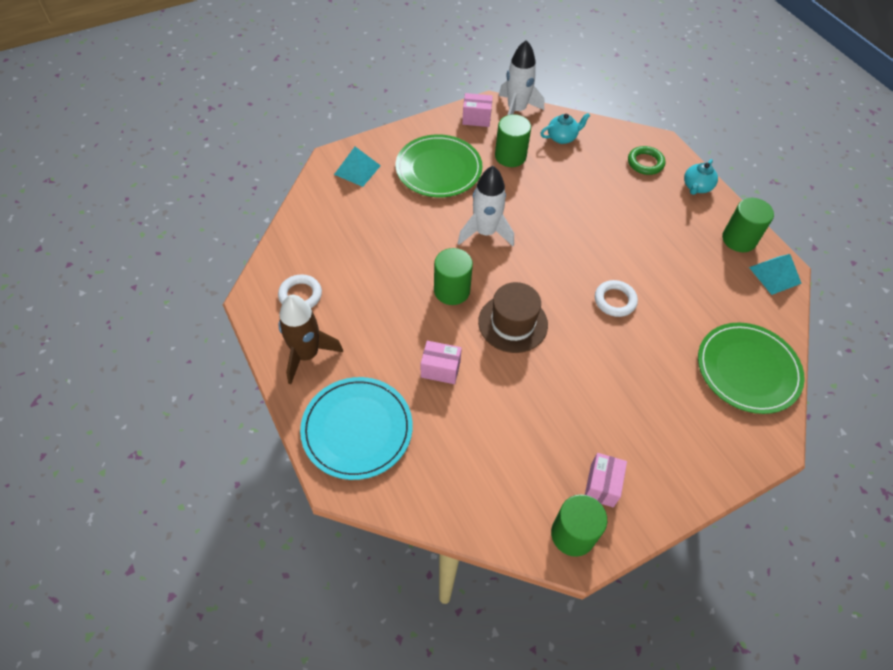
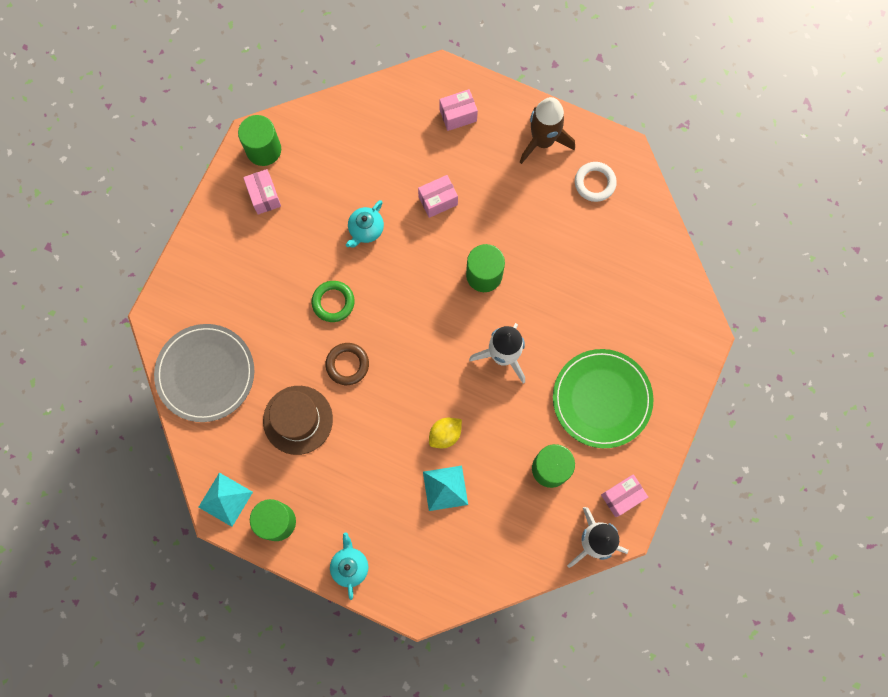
camera: 145 degrees right, 20 degrees up
turquoise plate [300,377,413,480] -> pink box [439,89,478,131]
turquoise pyramid [334,147,381,187] -> turquoise pyramid moved to [423,466,468,511]
brown hat [478,282,548,353] -> brown hat moved to [263,386,333,455]
turquoise teapot [540,113,590,144] -> turquoise teapot moved to [346,200,384,248]
white ring [595,280,638,317] -> brown ring [326,343,369,385]
green ring [628,146,665,175] -> green ring moved to [312,281,355,322]
green plate [698,322,805,414] -> grey plate [154,324,254,422]
none -> yellow lemon [429,417,462,448]

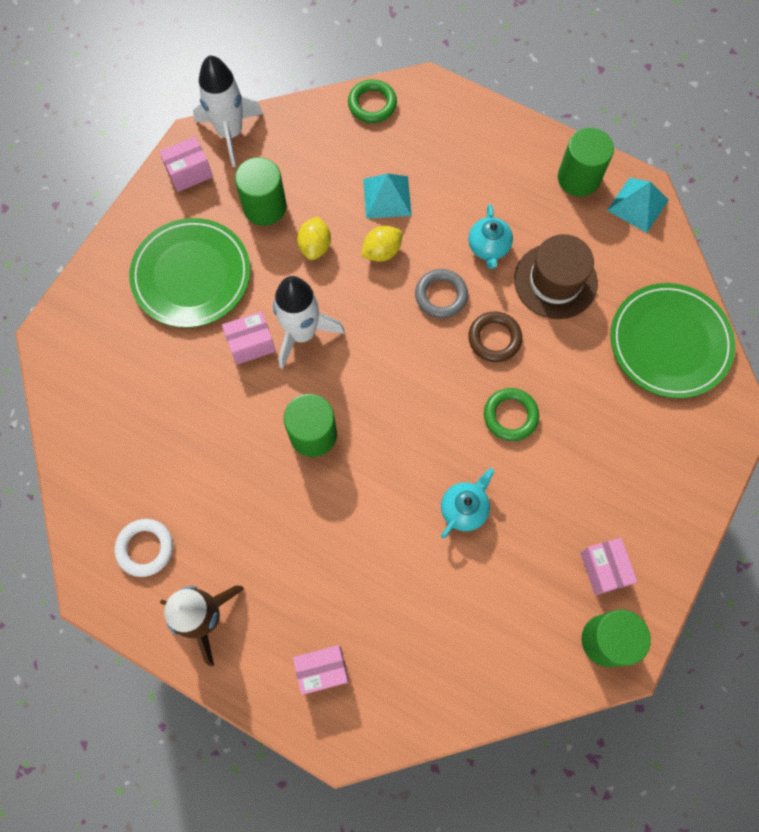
camera: 175 degrees left, 5 degrees down
grey plate [154,324,254,422] -> green plate [610,283,735,398]
turquoise teapot [330,532,368,600] -> turquoise teapot moved to [468,204,513,269]
pink box [418,175,458,218] -> pink box moved to [222,311,276,365]
none -> yellow lemon [297,216,331,260]
none -> green ring [348,79,397,123]
none -> grey ring [415,269,468,318]

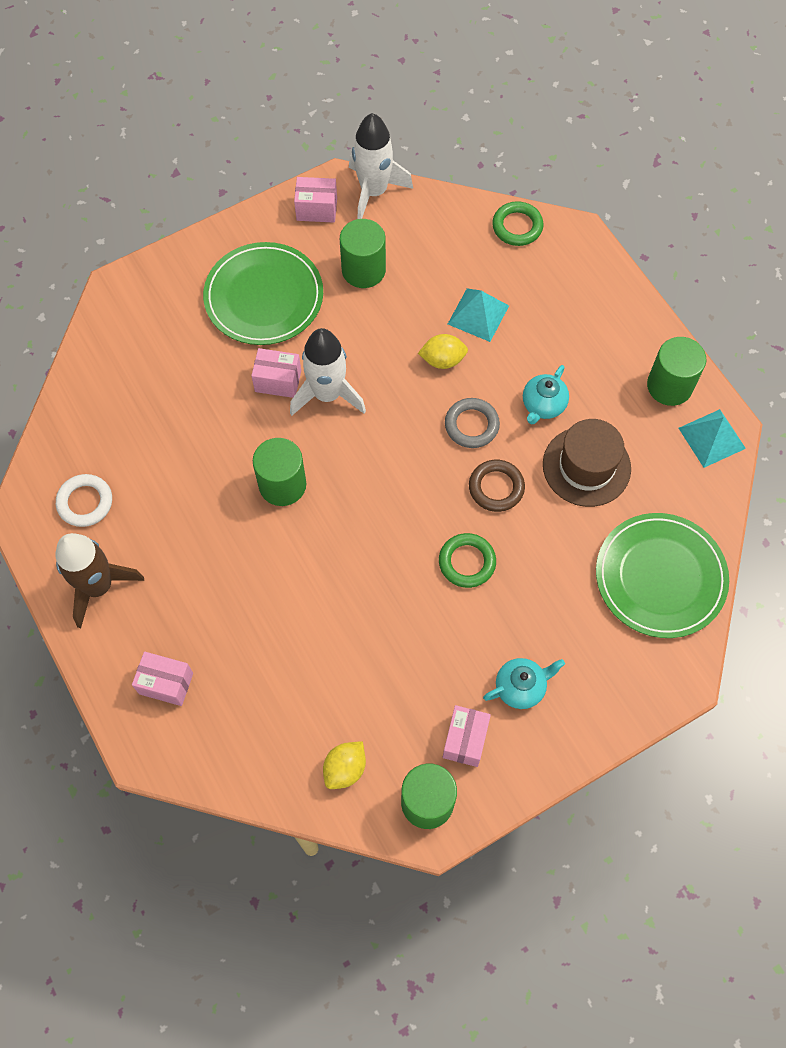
camera: 30 degrees right, 5 degrees down
yellow lemon [297,216,331,260] -> yellow lemon moved to [323,741,366,789]
turquoise teapot [441,468,494,538] -> turquoise teapot moved to [483,658,565,709]

